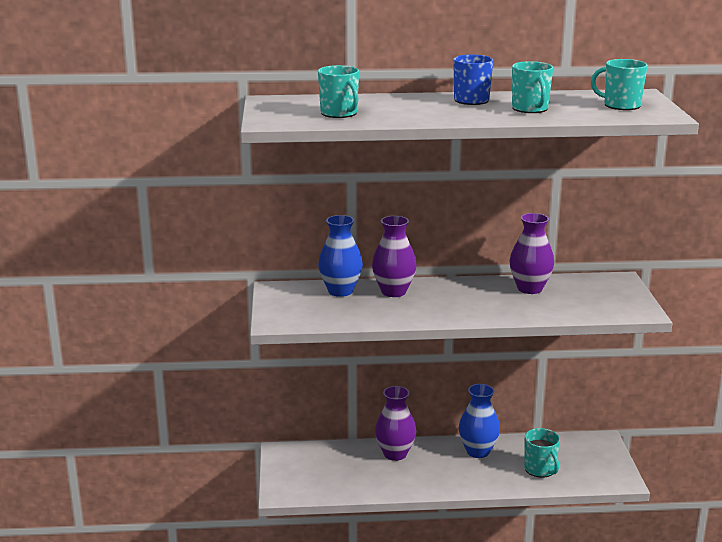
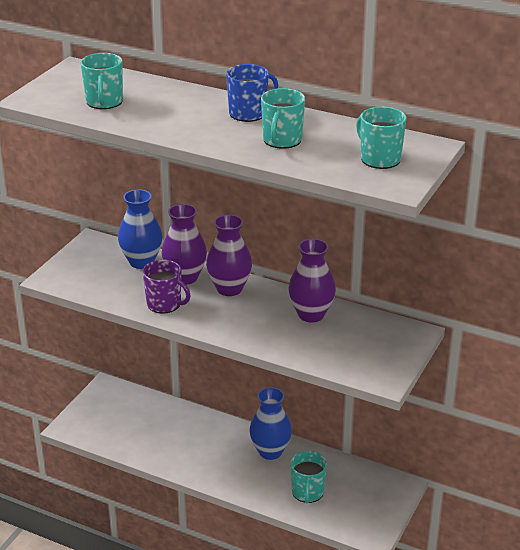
camera: 30 degrees right, 10 degrees up
purple vase [375,386,416,461] -> purple vase moved to [206,215,252,296]
none -> purple mug [143,260,190,314]

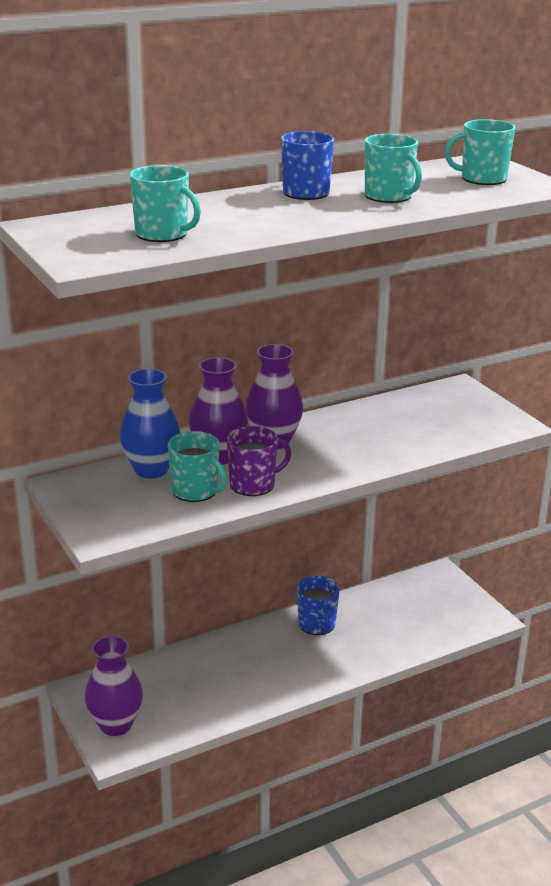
camera: 55 degrees left, 5 degrees down
blue vase [250,387,292,460] -> blue mug [297,576,339,635]
purple vase [288,239,336,323] -> purple vase moved to [85,636,143,736]
turquoise mug [290,451,327,503] -> turquoise mug moved to [168,431,227,502]

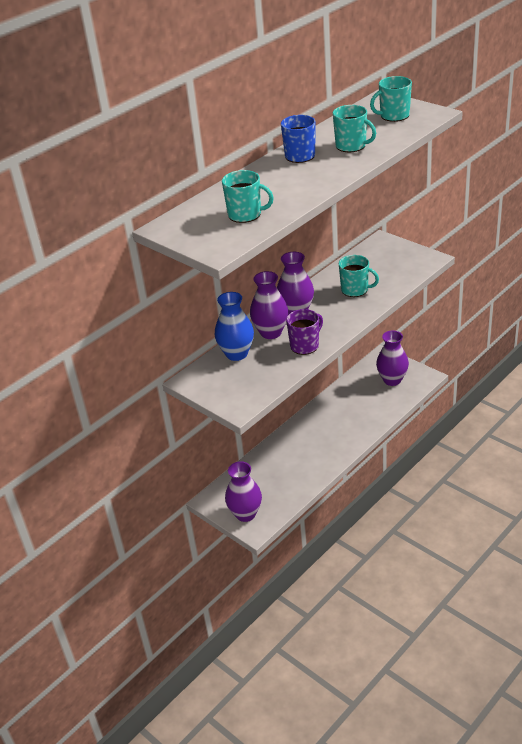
camera: 15 degrees left, 10 degrees up
turquoise mug [168,431,227,502] -> turquoise mug moved to [339,255,379,297]
blue mug [297,576,339,635] -> none
none -> purple vase [376,331,409,386]

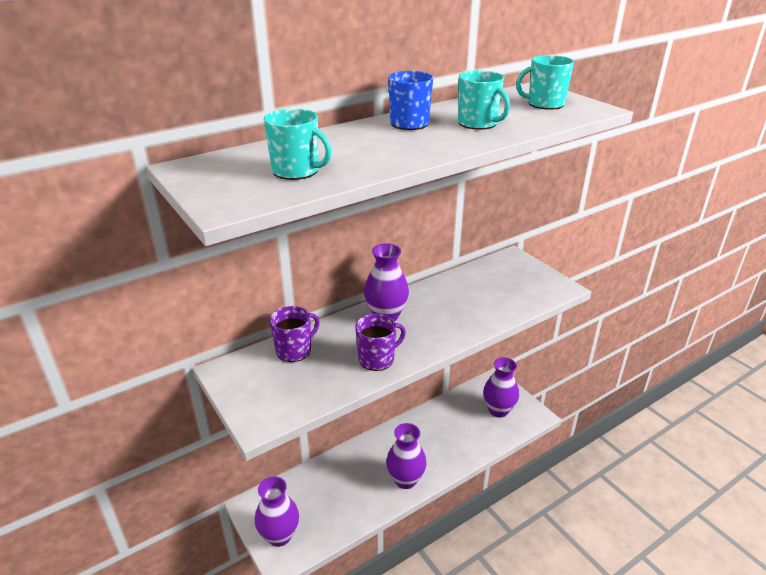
camera: 10 degrees right, 5 degrees down
blue vase [215,292,254,361] -> purple mug [270,306,320,362]
purple vase [250,271,288,339] -> purple vase moved to [386,423,427,489]
turquoise mug [339,255,379,297] -> none

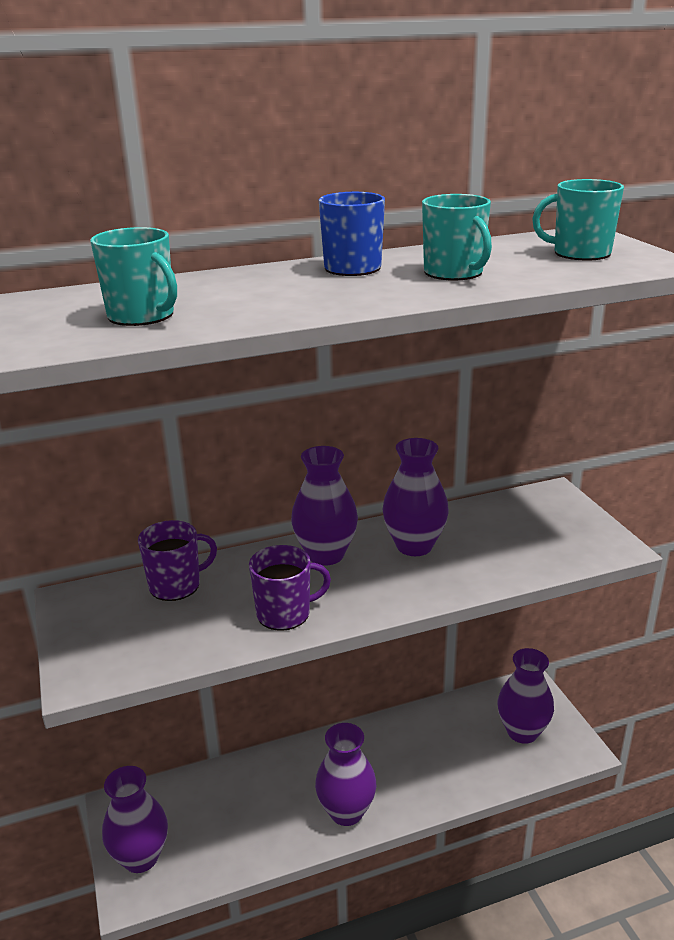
camera: 15 degrees right, 5 degrees down
none -> purple vase [382,438,449,556]

